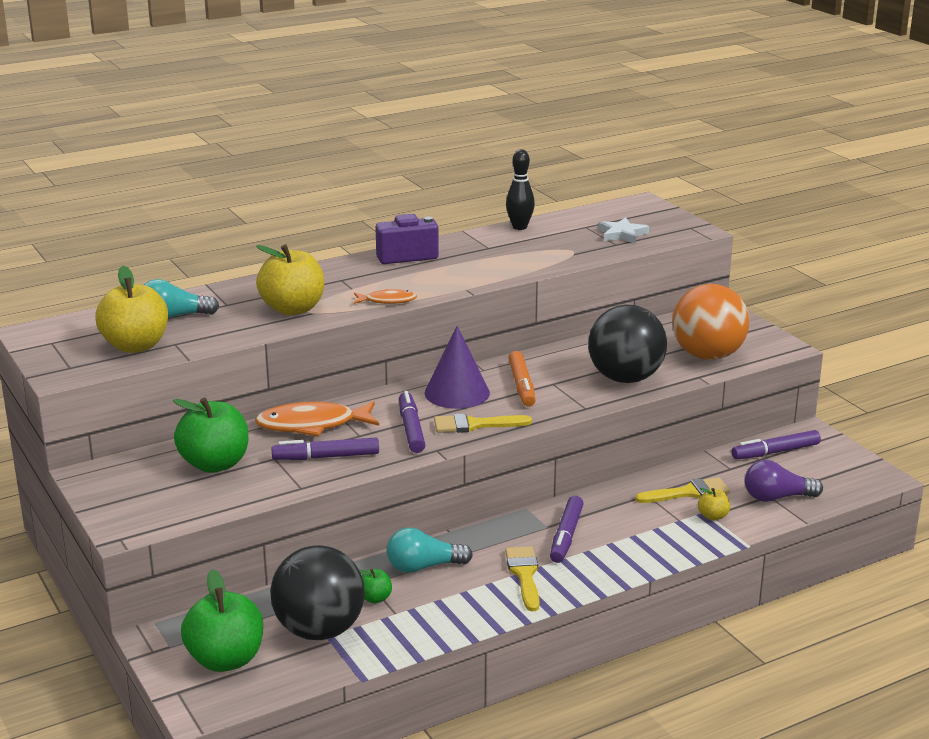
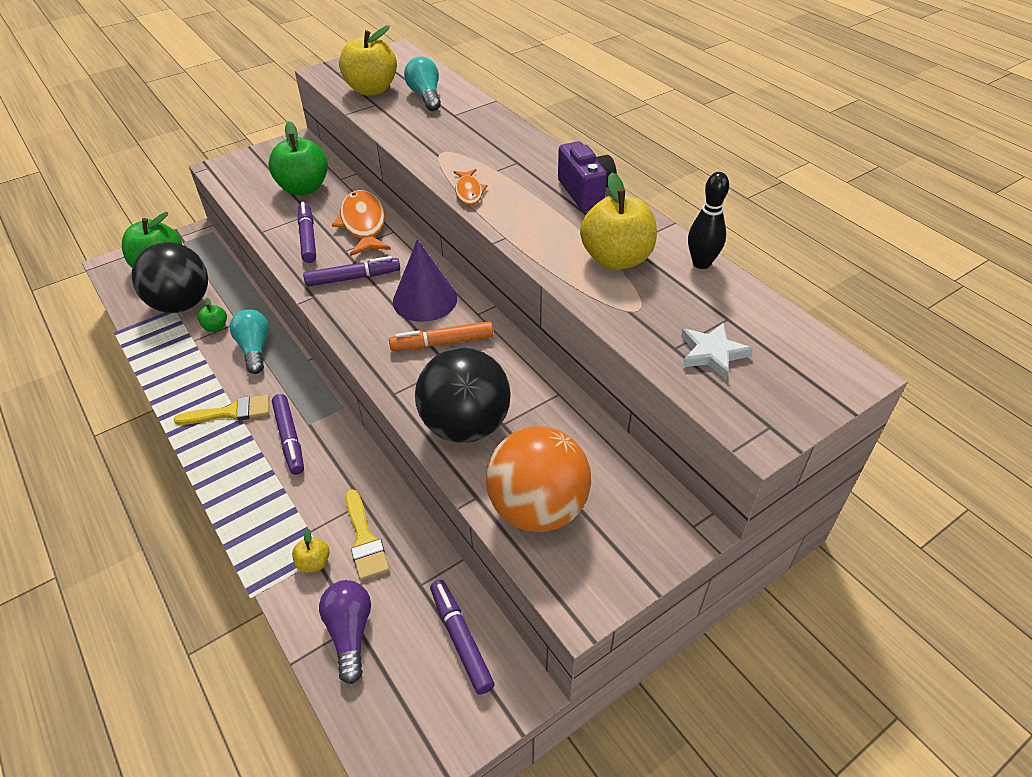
camera: 85 degrees right, 20 degrees up
yellow apple [256,244,324,315] -> yellow apple moved to [580,172,657,270]
yellow brush [434,413,532,433] -> none
purple marker [550,496,583,563] -> purple marker turned 120 degrees counterclockwise [272,394,304,475]

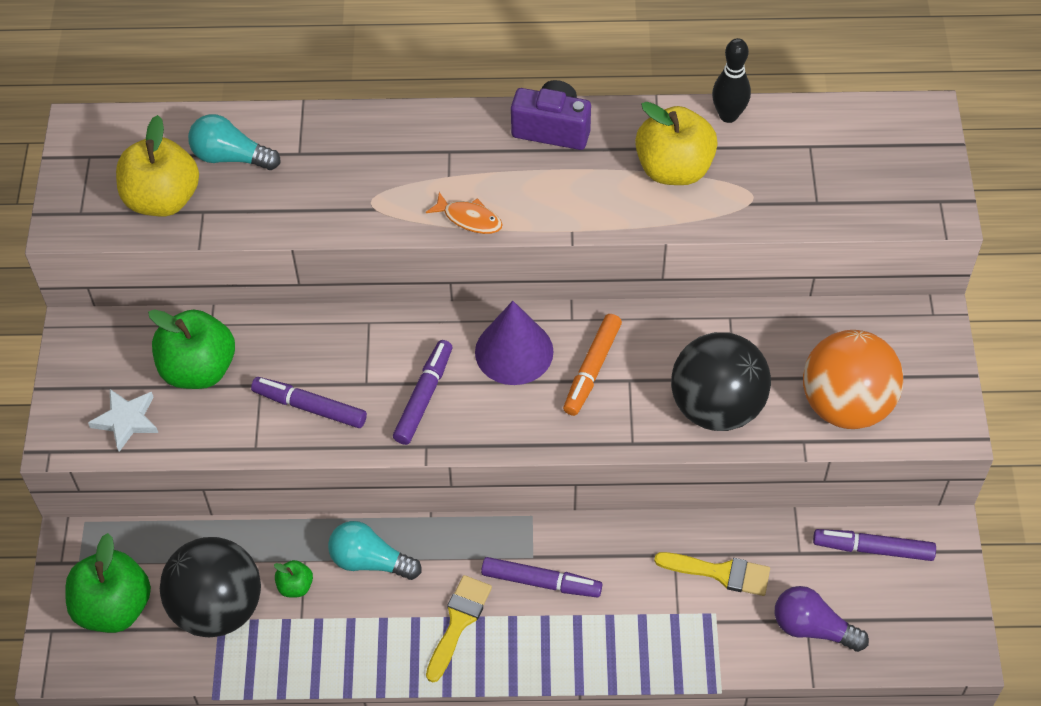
camera: 55 degrees left, 10 degrees up
yellow apple [292,528,330,573] -> none
orange fish [332,190,391,256] -> none
white star [681,323,753,380] -> white star moved to [88,389,158,452]

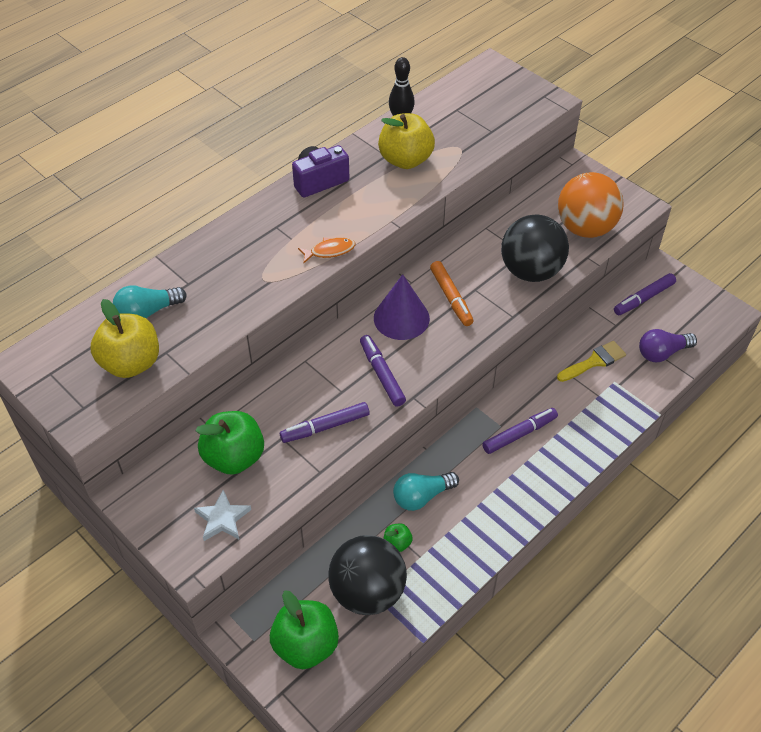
camera: 45 degrees left, 5 degrees down
yellow brush [426,575,492,682] -> none

